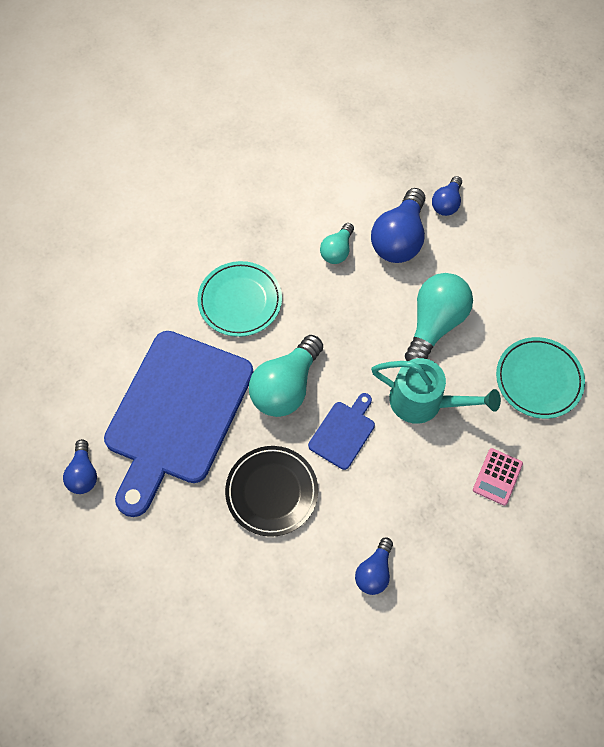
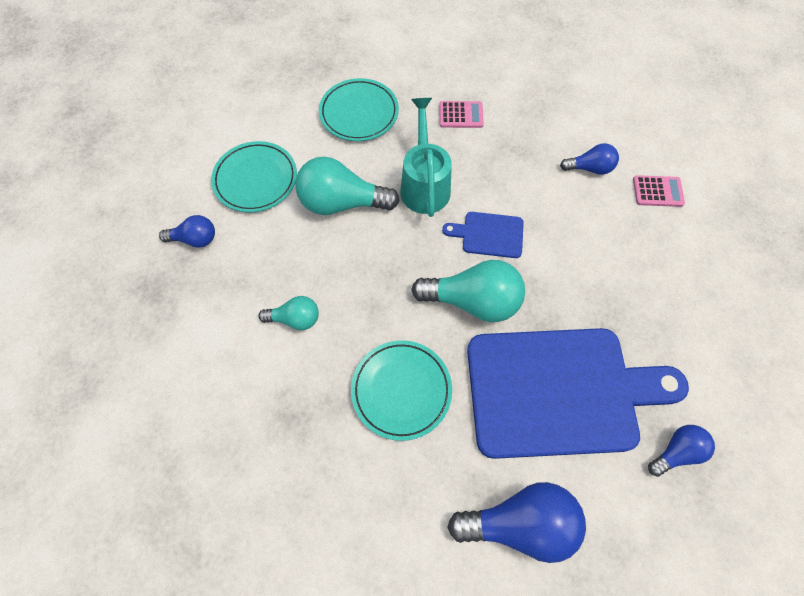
camera: 115 degrees left, 0 degrees up
black plate [225,446,318,537] -> none
blue light bulb [371,188,425,263] -> blue light bulb moved to [447,482,586,563]
none -> turquoise plate [211,141,297,212]
none -> pink calculator [633,175,685,207]

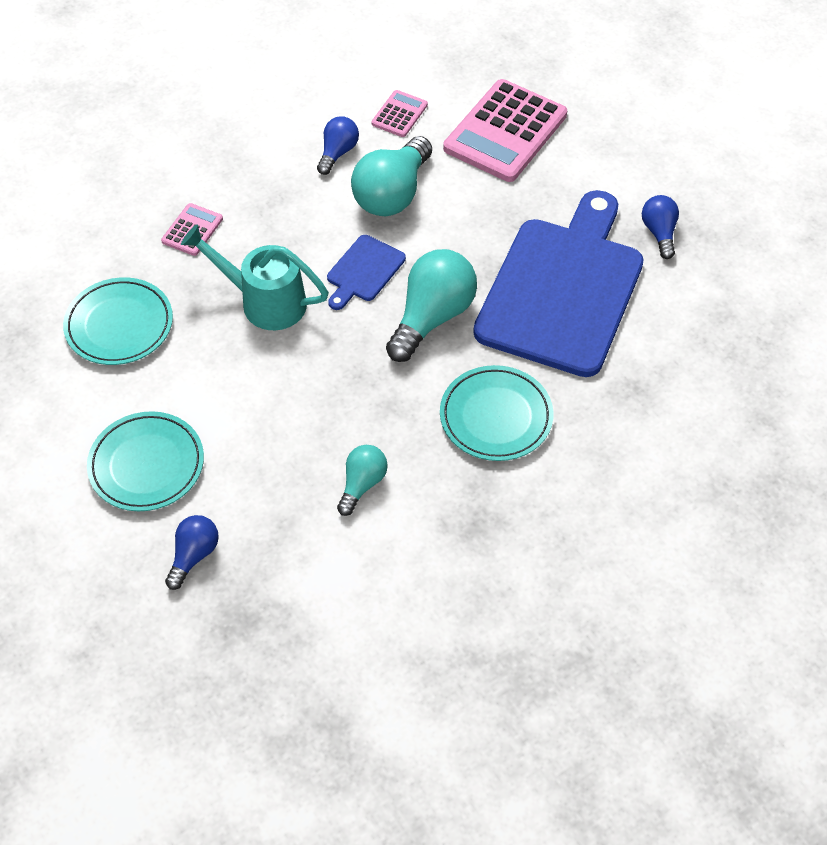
camera: 65 degrees left, 10 degrees down
turquoise light bulb [295,157,399,215] -> turquoise light bulb moved to [351,136,432,216]
blue light bulb [447,482,586,563] -> none
none -> pink calculator [443,79,567,182]

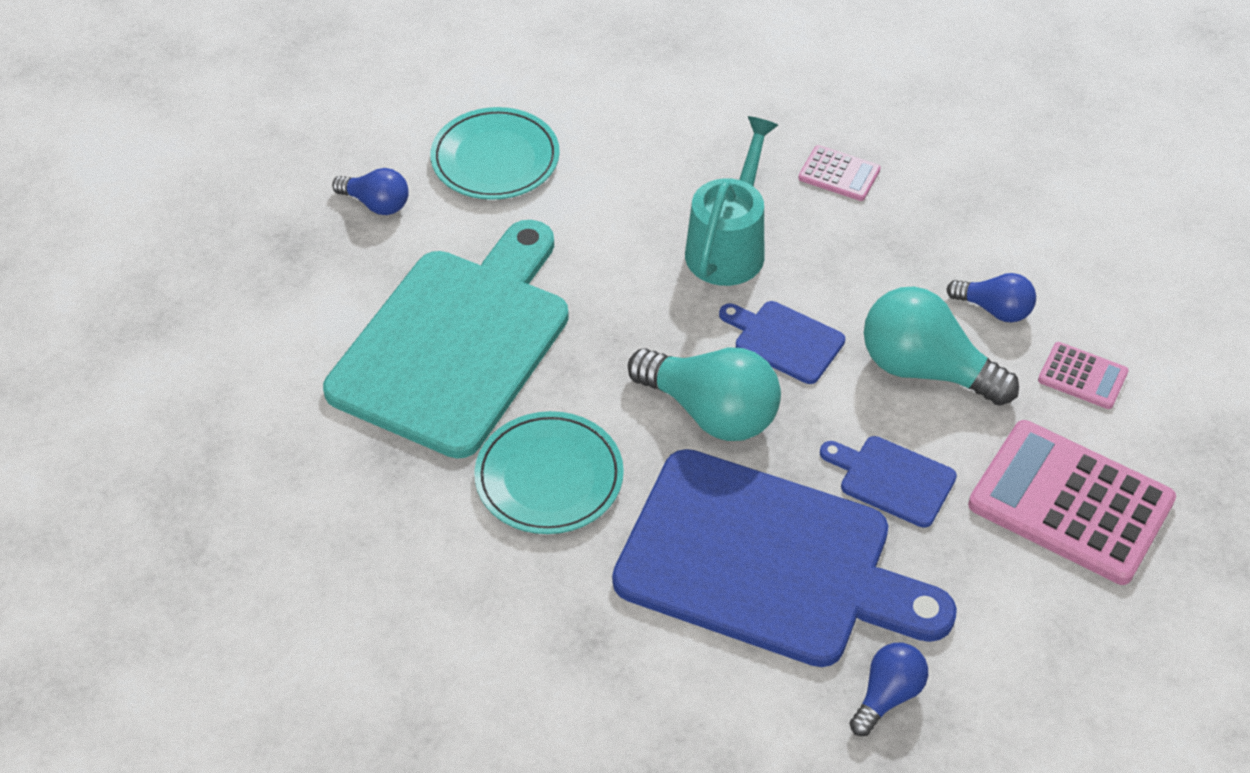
camera: 90 degrees right, 5 degrees down
turquoise plate [63,277,173,365] -> none
turquoise light bulb [337,445,388,516] -> turquoise cutting board [323,220,569,459]
blue light bulb [642,195,679,259] -> blue light bulb turned 45 degrees counterclockwise [849,643,928,736]
none -> blue cutting board [820,436,957,528]

